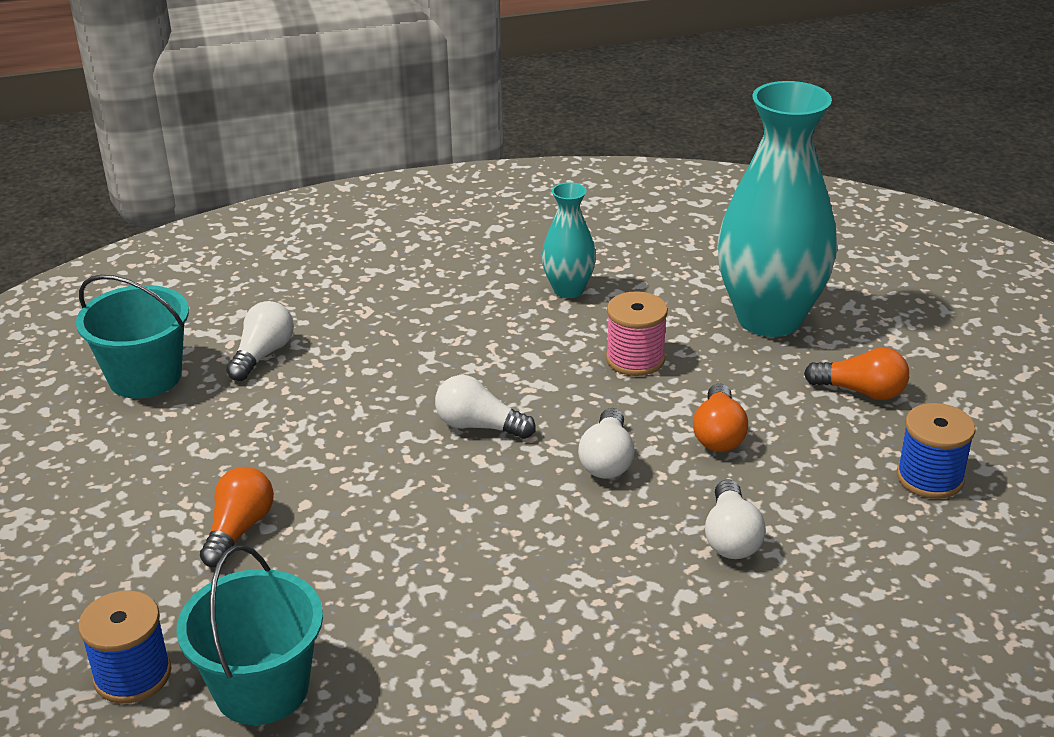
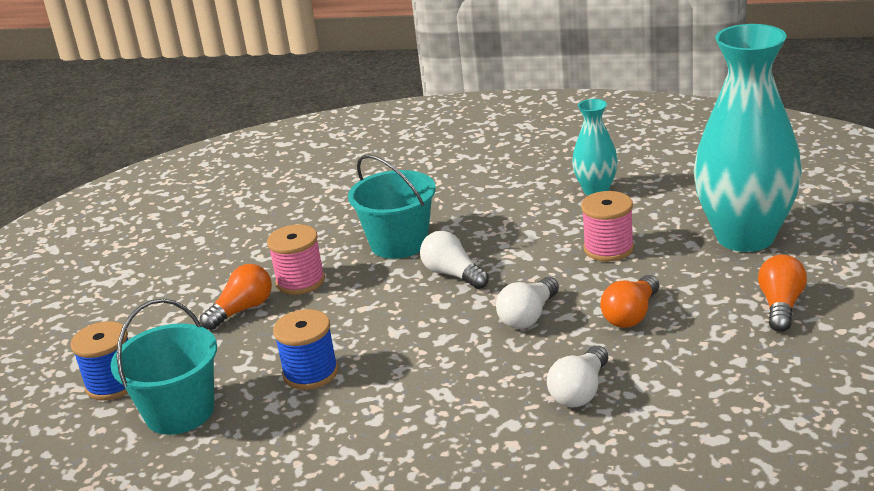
camera: 30 degrees right, 5 degrees down
turquoise bucket [76,275,189,399] -> turquoise bucket moved to [348,154,436,259]
white light bulb [226,301,294,381] -> none
orange light bulb [804,348,909,400] -> orange light bulb turned 120 degrees counterclockwise [758,255,807,332]
blue spool [897,403,976,499] -> blue spool moved to [273,309,338,390]
none -> pink spool [267,224,325,295]

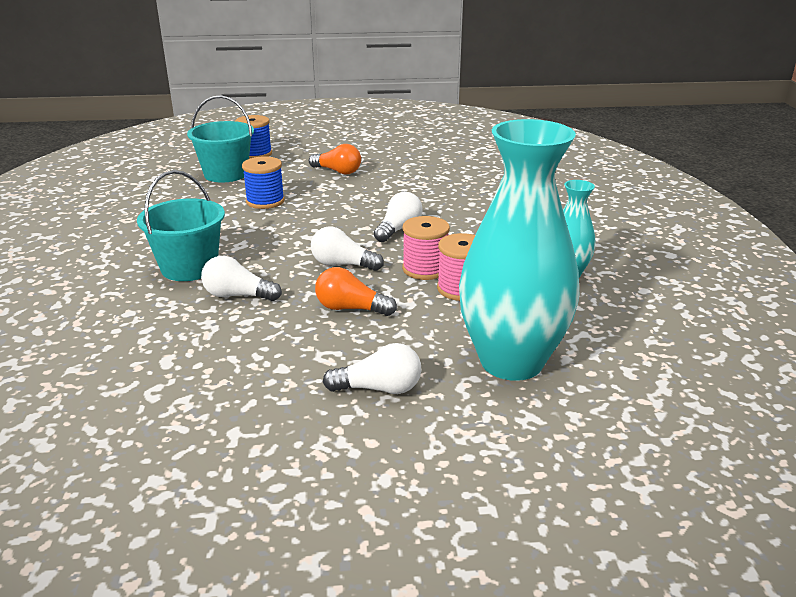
camera: 70 degrees right, 0 degrees up
pink spool [267,224,325,295] -> pink spool moved to [402,216,450,280]
turquoise bucket [348,154,436,259] -> turquoise bucket moved to [137,170,225,281]
orange light bulb [758,255,807,332] -> white light bulb [323,343,421,394]

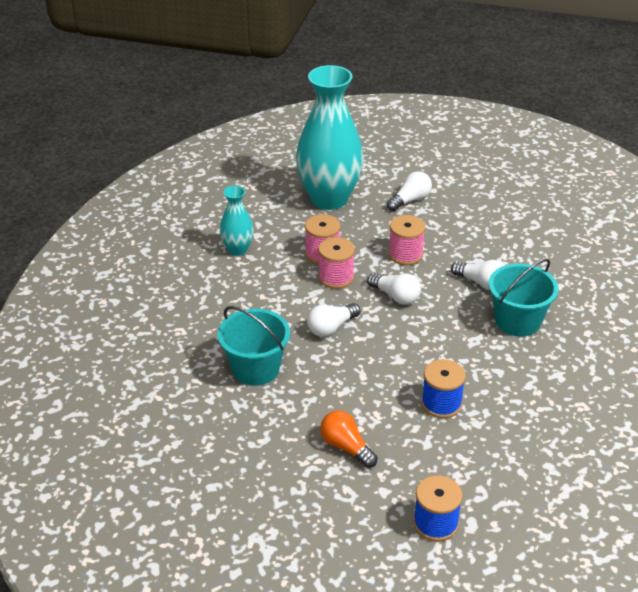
camera: 160 degrees left, 10 degrees up
turquoise bucket [187,96,254,182] -> turquoise bucket moved to [218,306,290,386]
orange light bulb [315,267,397,316] -> pink spool [388,215,425,265]
white light bulb [323,343,421,394] -> white light bulb turned 120 degrees clockwise [387,171,432,211]

